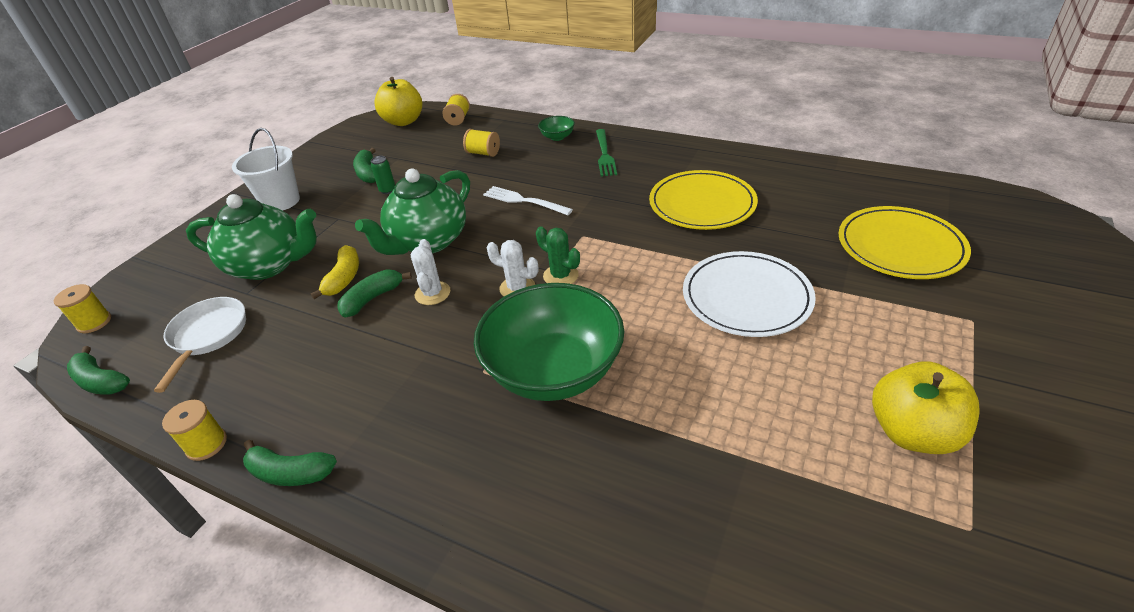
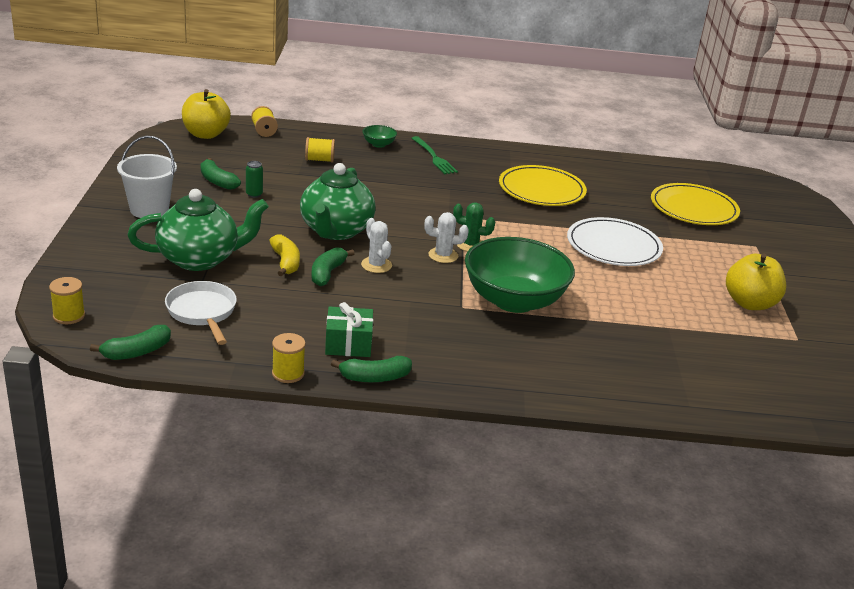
camera: 30 degrees left, 10 degrees down
green banana [67,346,130,395] -> green banana turned 45 degrees counterclockwise [90,325,171,360]
white fork [483,186,573,215] -> none
none -> green gift [325,302,373,357]

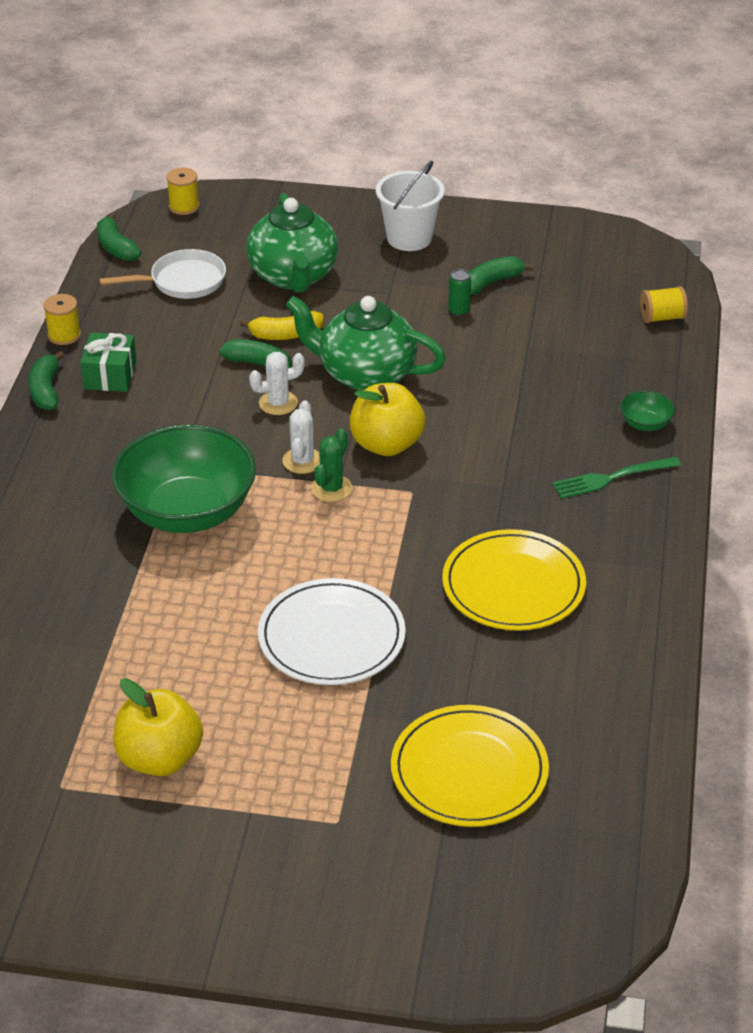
camera: 100 degrees right, 10 degrees up
yellow apple [182,89,231,139] -> yellow apple moved to [350,383,425,456]
yellow spool [305,137,335,163] -> none

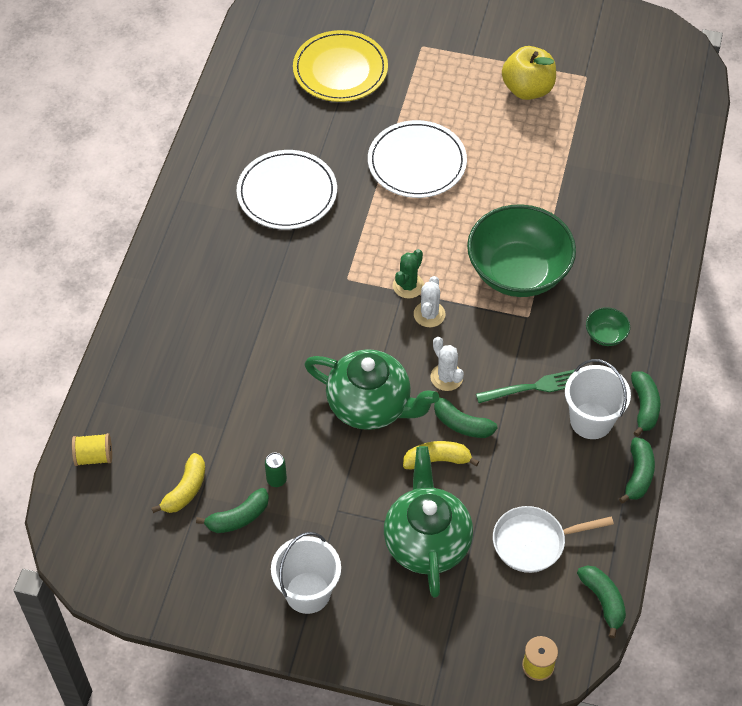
camera: 175 degrees left, 15 degrees up
yellow spool [43,294,81,345] -> green banana [619,437,655,504]
green gift [80,333,137,392] -> white bucket [565,359,631,439]
white cactus [249,352,305,415] -> white cactus turned 75 degrees clockwise [430,337,464,391]
yellow apple [350,383,425,456] -> none
yellow plate [442,529,586,631] -> white plate [237,150,337,229]
green fork [552,457,681,499] -> green fork moved to [476,369,575,403]
green bowl [620,391,675,431] -> green bowl moved to [586,307,630,346]
none -> yellow banana [151,453,205,513]

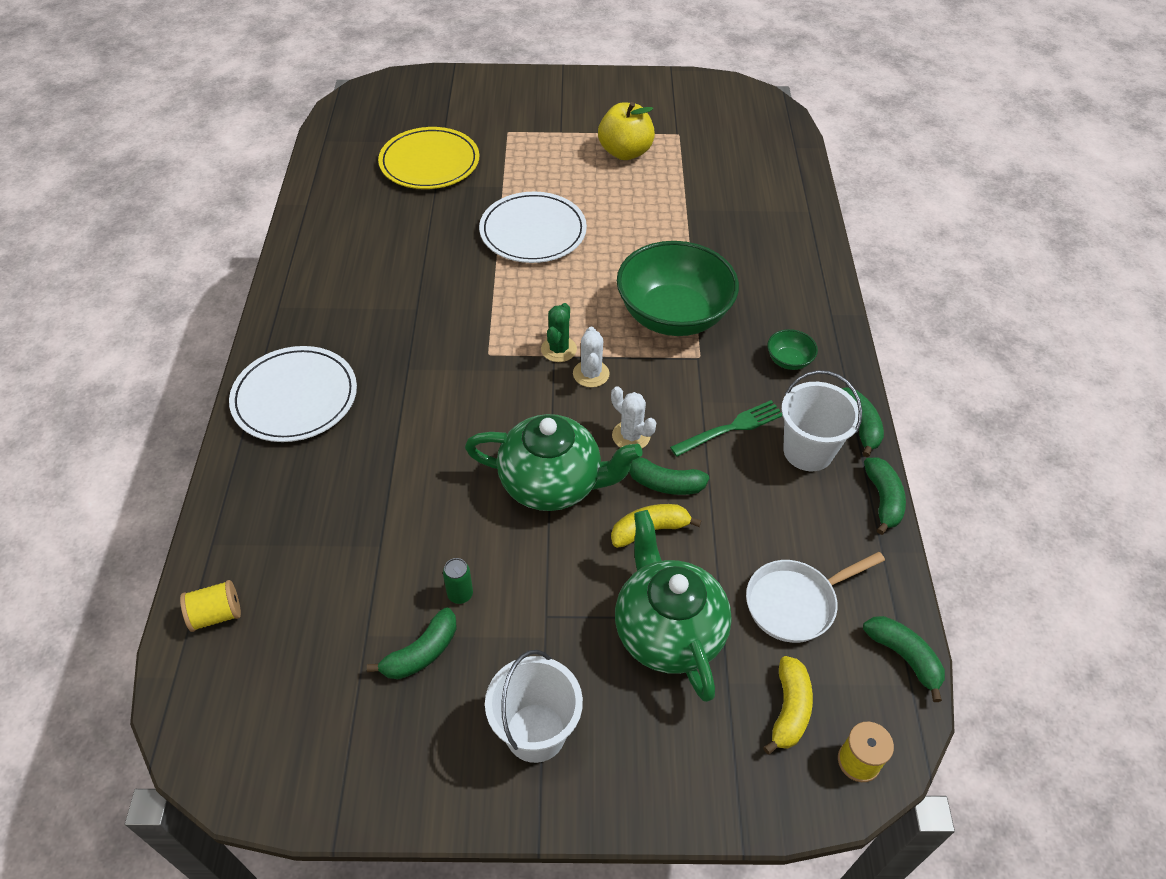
camera: 15 degrees left, 5 degrees down
yellow banana [151,453,205,513] -> yellow banana moved to [763,656,813,755]
white plate [237,150,337,229] -> white plate moved to [229,346,357,442]

